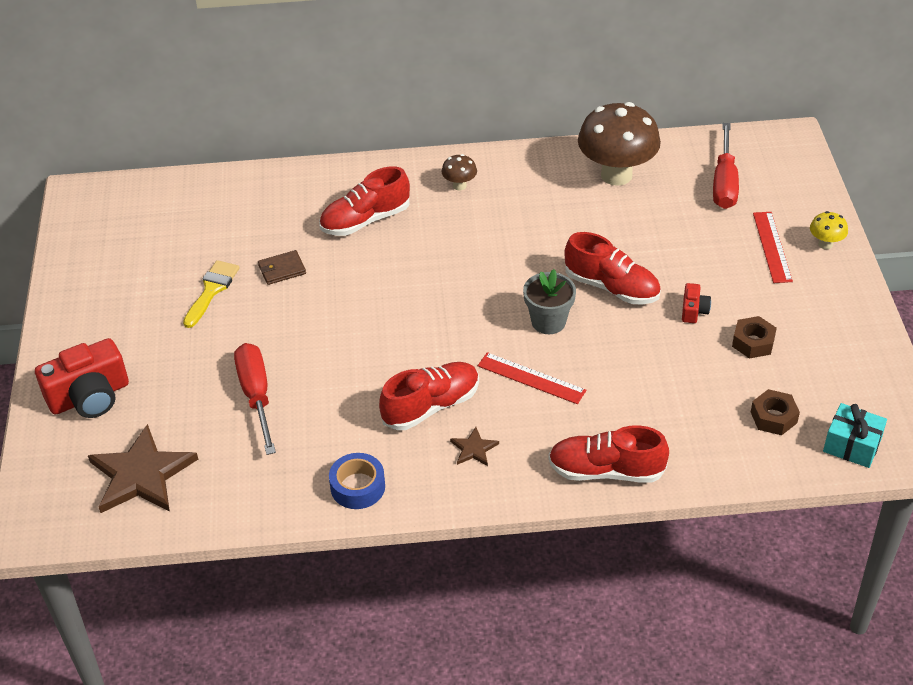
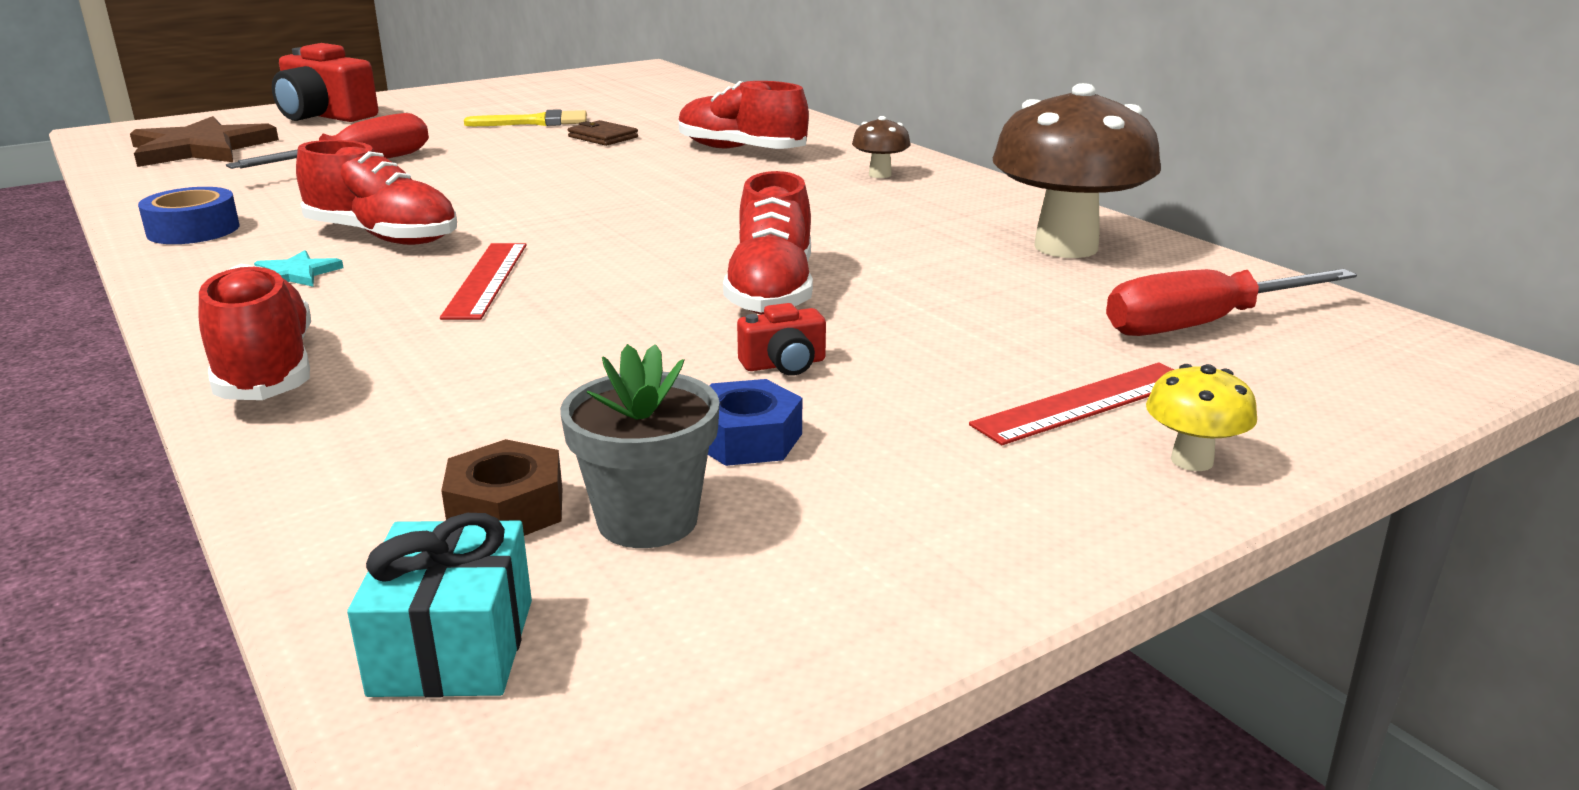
camera: 60 degrees right, 20 degrees down
brown star [450,427,499,466] -> turquoise star [254,250,344,287]
grey flower pot [523,269,576,334] -> grey flower pot moved to [560,344,720,548]
brown nut [732,316,777,359] -> blue nut [708,379,802,466]

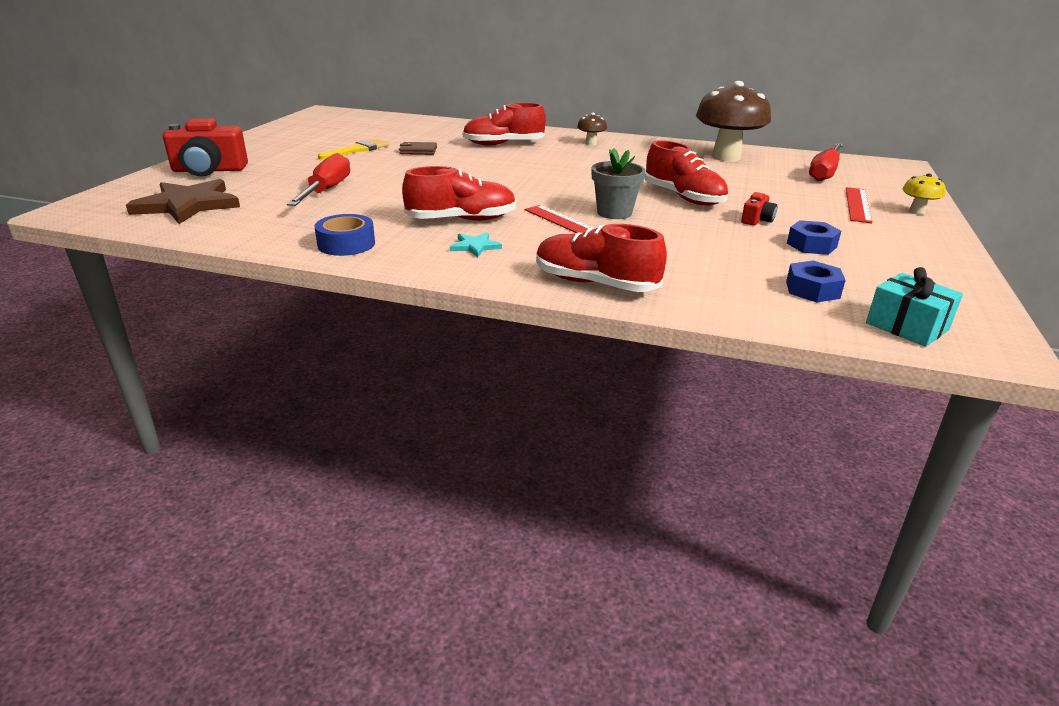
camera: 40 degrees left, 5 degrees up
brown nut [441,439,562,536] -> blue nut [786,261,846,302]
grey flower pot [560,344,720,548] -> grey flower pot moved to [592,148,646,219]

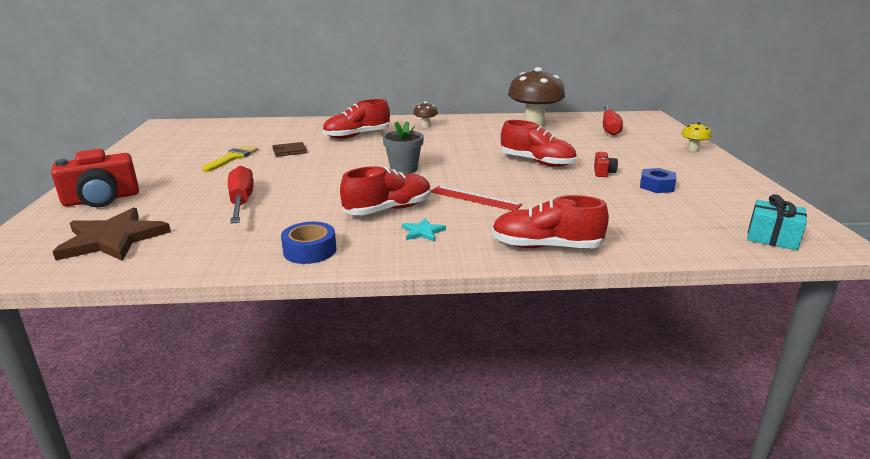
camera: 20 degrees left, 5 degrees down
grey flower pot [592,148,646,219] -> grey flower pot moved to [383,121,424,174]
blue nut [786,261,846,302] -> none
red ruler [846,187,872,223] -> none

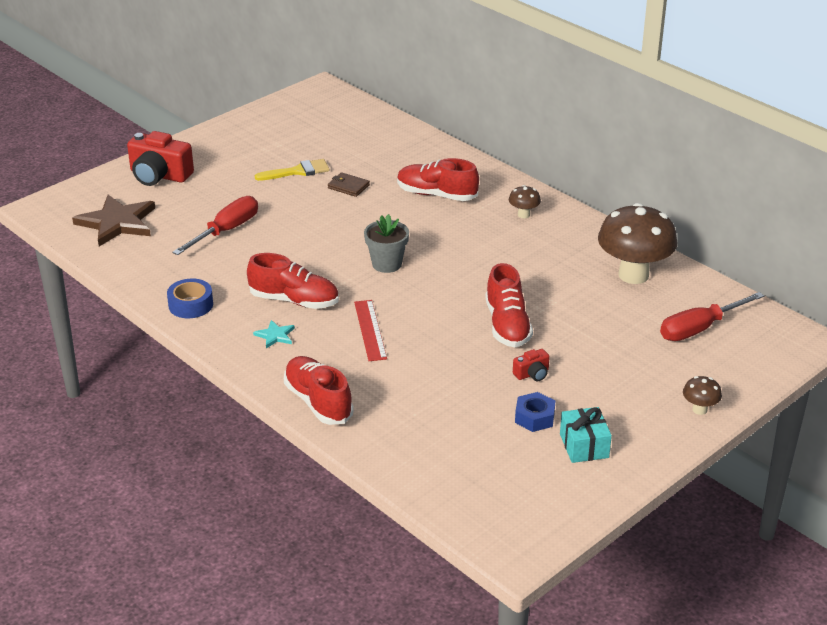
camera: 50 degrees right, 10 degrees up
yellow mushroom [681,122,711,151] -> brown mushroom [683,376,722,415]
turquoise gift [747,194,807,250] -> turquoise gift moved to [560,407,612,463]

